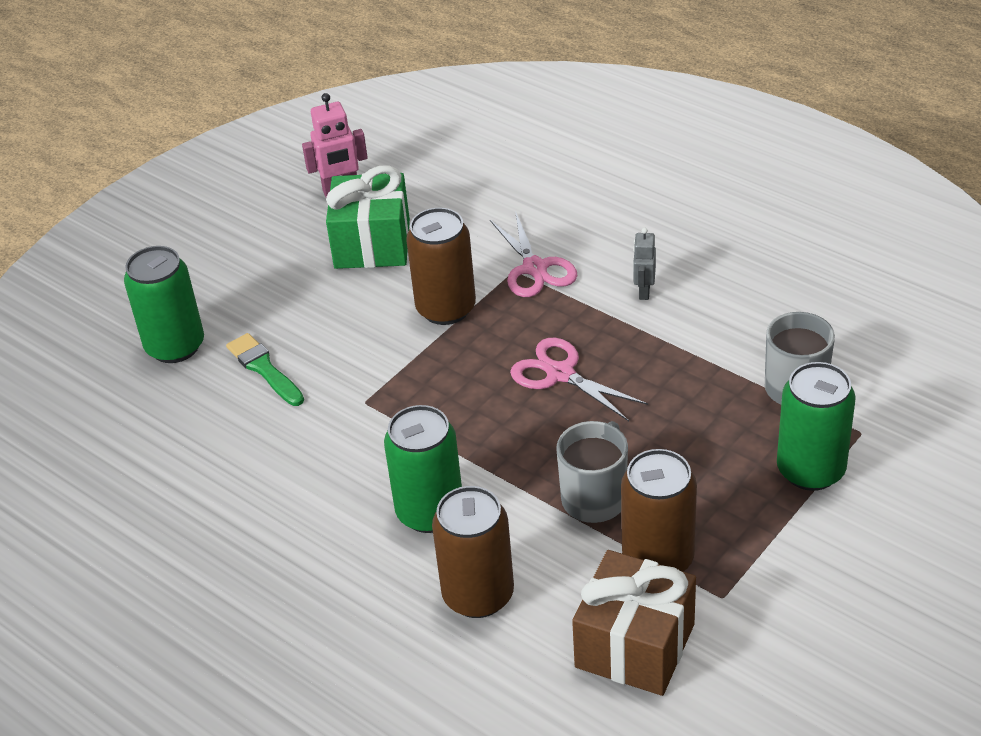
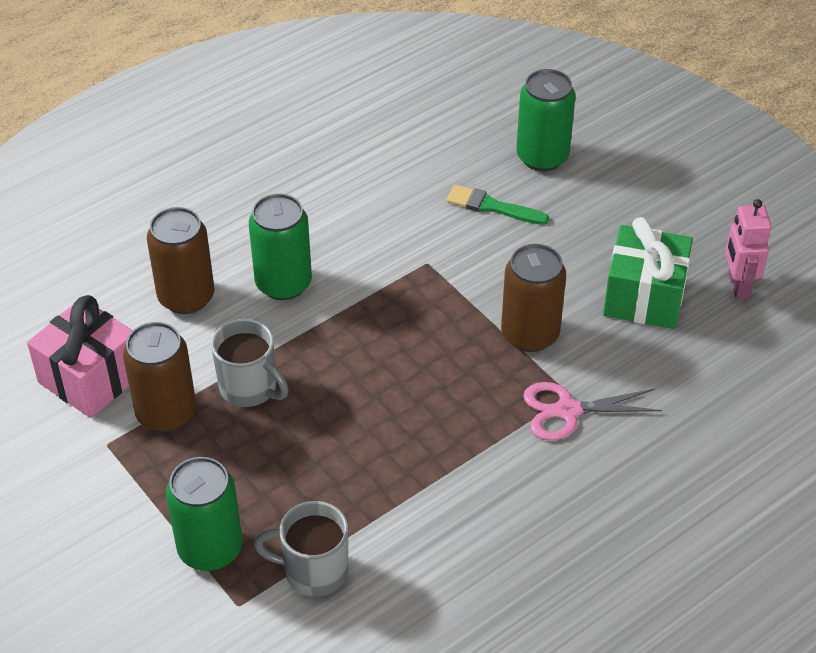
camera: 100 degrees right, 5 degrees up
green brush [226,333,304,406] -> green brush turned 135 degrees counterclockwise [447,185,549,225]
pink scissors [510,338,648,421] -> none
brown gift [572,550,696,696] -> pink gift [27,295,133,418]
grey robot [633,228,656,300] -> none

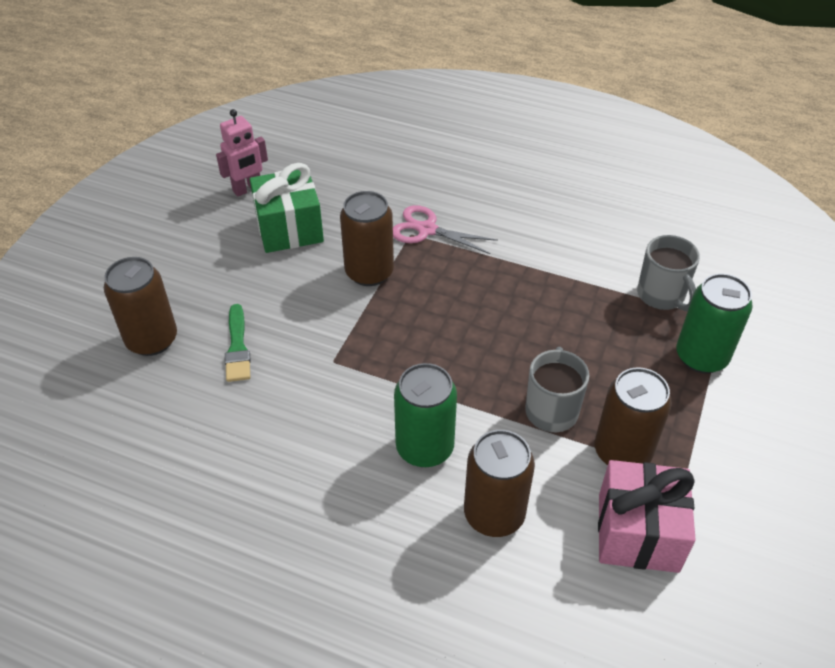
camera: 120 degrees left, 0 degrees up
green can [516,69,576,171] -> brown can [104,257,177,356]
pink scissors [523,382,662,441] -> pink scissors turned 150 degrees clockwise [393,205,498,254]

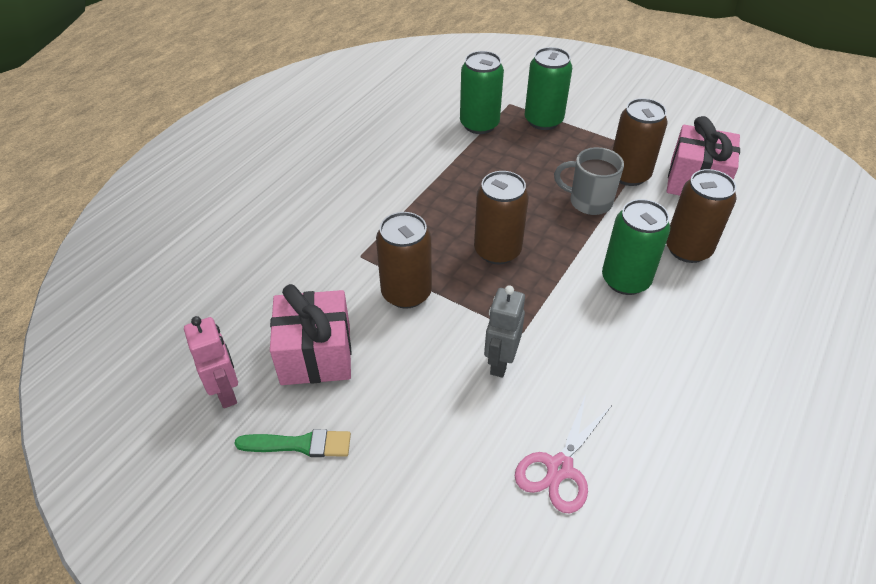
camera: 80 degrees left, 0 degrees up
brown can [104,257,177,356] -> brown can moved to [474,171,529,264]
green brush [225,304,251,382] -> green brush moved to [234,429,351,457]
green gift [250,163,324,253] -> pink gift [270,284,351,385]
pink scissors [393,205,498,254] -> pink scissors moved to [515,394,611,513]
grey mug [637,235,700,311] -> green can [460,51,504,134]
none -> grey robot [484,285,525,378]

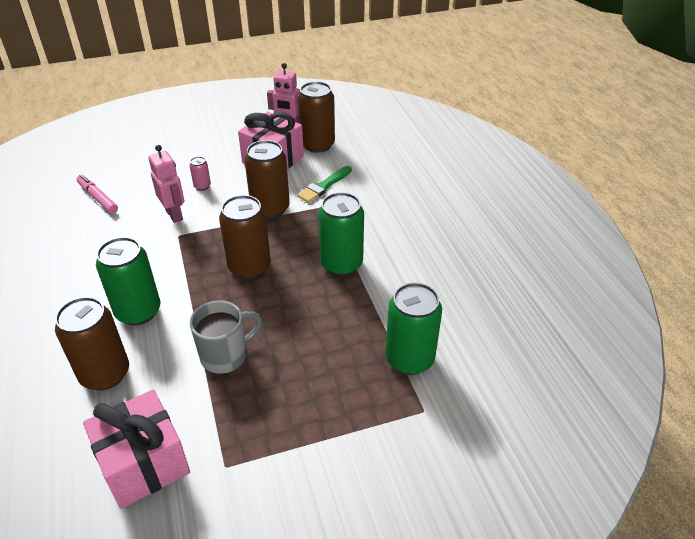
camera: 130 degrees right, 5 degrees down
green brush [234,429,351,457] -> green brush moved to [297,166,352,203]
grey robot [484,285,525,378] -> pink robot [148,145,185,223]
pink scissors [515,394,611,513] -> pink marker [77,174,118,214]
green can [525,47,572,130] -> green can moved to [318,192,364,276]
brown can [612,98,668,186] -> brown can moved to [298,81,335,153]
none -> pink can [189,157,211,191]

